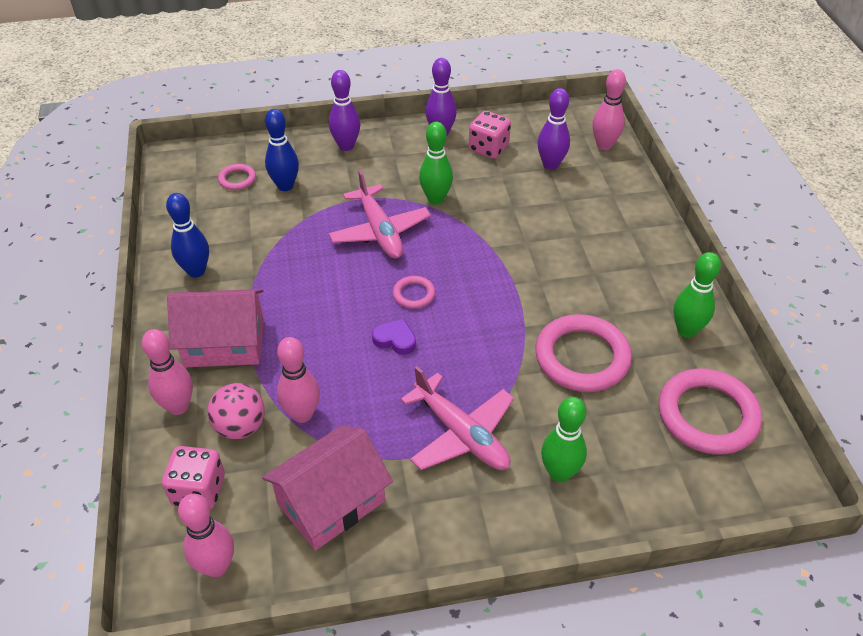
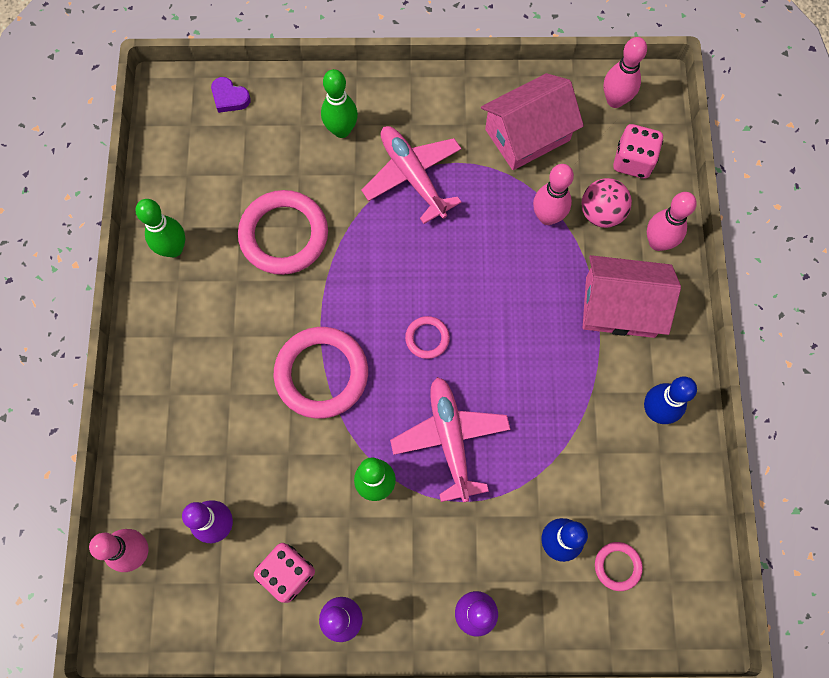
camera: 170 degrees left, 25 degrees up
purple heart [372,319,416,355] -> purple heart moved to [211,77,251,113]
pink ring [659,368,762,455] -> pink ring moved to [274,327,368,419]

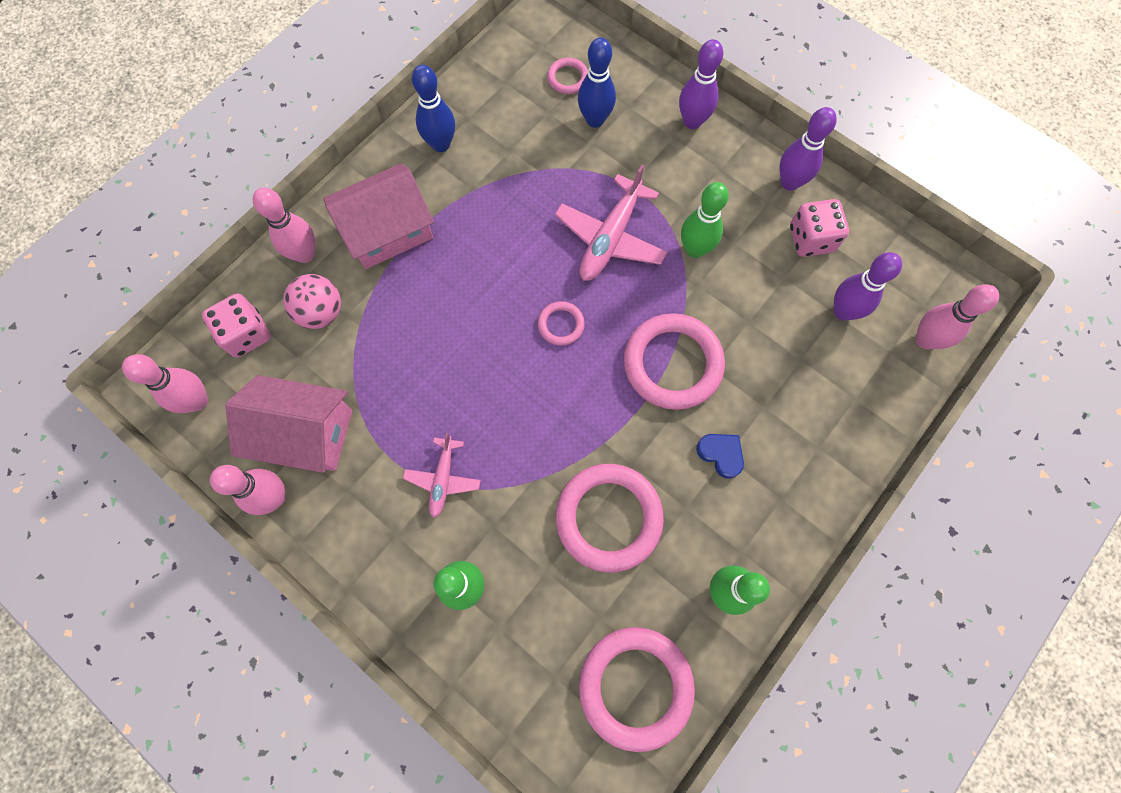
camera: 140 degrees left, 0 degrees up
purple heart [211,77,251,113] -> none
pink plane [361,126,462,224] -> pink plane [403,433,481,518], size x0.59
pink bowling pin [533,164,574,225] -> pink bowling pin moved to [210,465,286,515]
pink house [583,255,681,338] -> pink house turned 75 degrees counterclockwise [323,163,434,269]
none -> pink ring [579,627,695,752]
none -> blue heart [696,434,744,479]

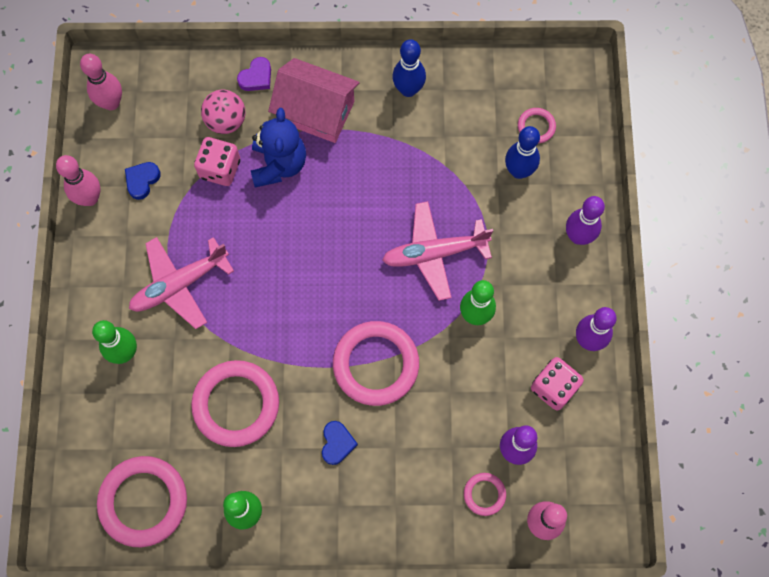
camera: 50 degrees right, 0 degrees up
pink dice [202,293,271,358] -> pink dice moved to [194,137,240,186]
pink house [225,375,352,473] -> blue heart [125,162,160,200]
pink bowling pin [253,188,315,263] -> purple heart [237,57,271,91]
pink plane [403,433,481,518] -> pink plane [129,237,234,329], size x1.70
pink ring [538,301,585,346] -> pink ring moved to [464,473,506,516]
none -> blue teddy bear [251,108,306,188]

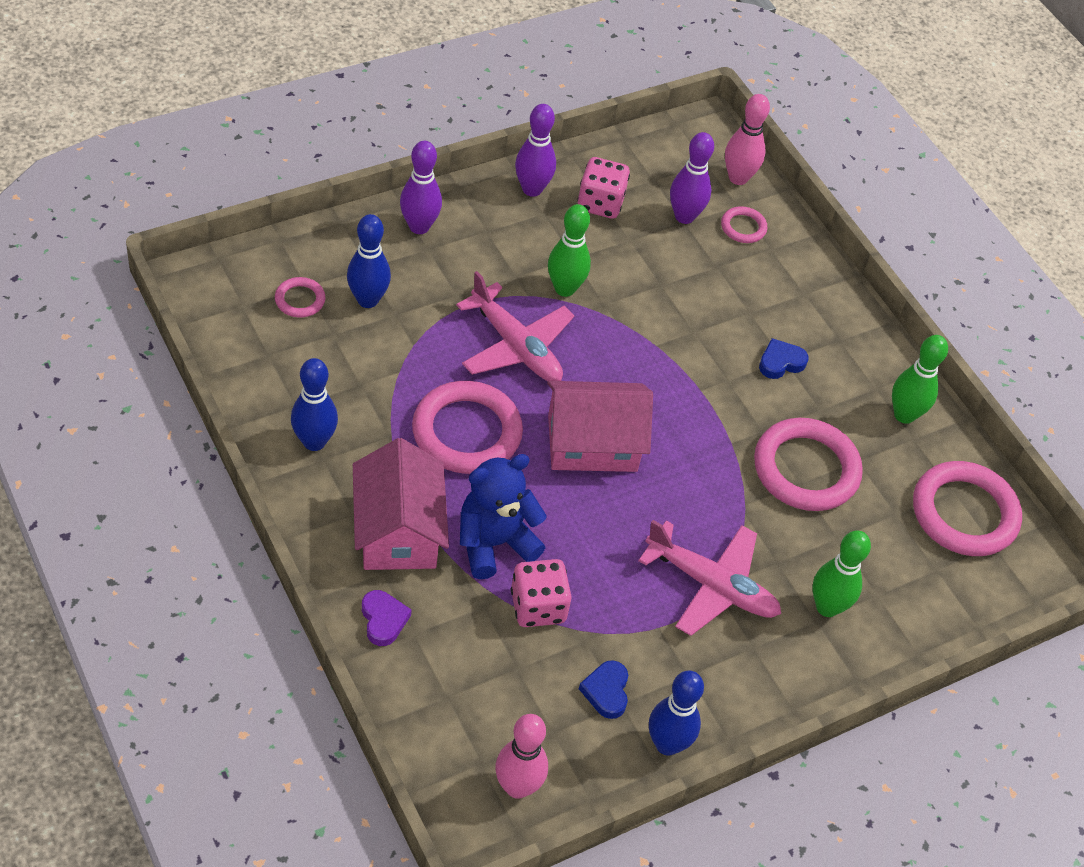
camera: 125 degrees left, 20 degrees down
pink bowling pin [56,155,100,206] -> blue bowling pin [649,671,704,756]
blue heart [125,162,160,200] -> blue heart turned 90 degrees clockwise [579,660,628,719]
pink ball [201,90,245,134] -> none
purple heart [237,57,271,91] -> purple heart turned 60 degrees clockwise [362,590,412,646]
pink ring [333,321,419,406] -> pink ring moved to [412,381,523,474]
none -> pink house [547,381,653,472]

